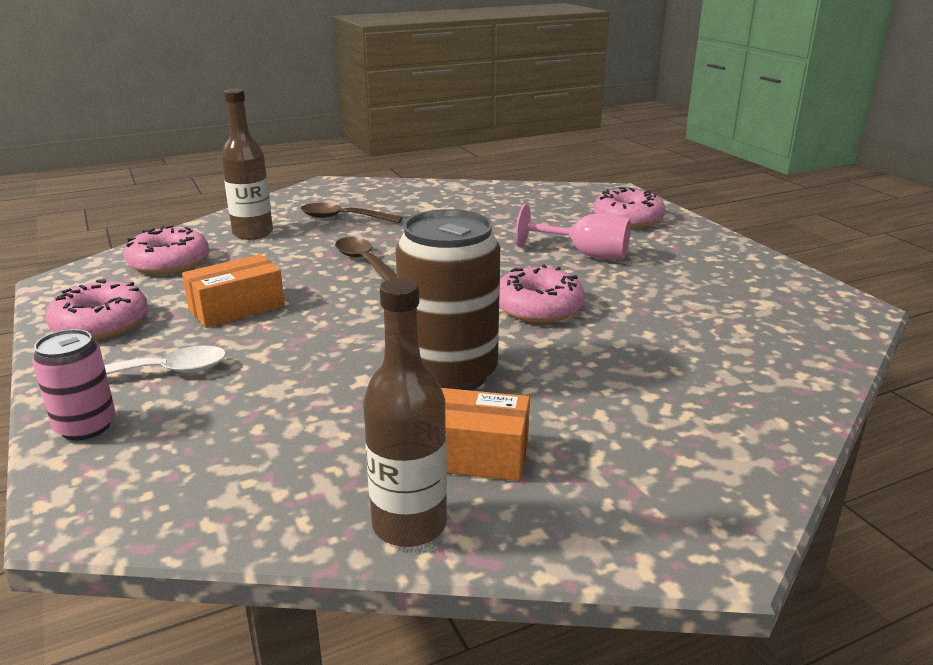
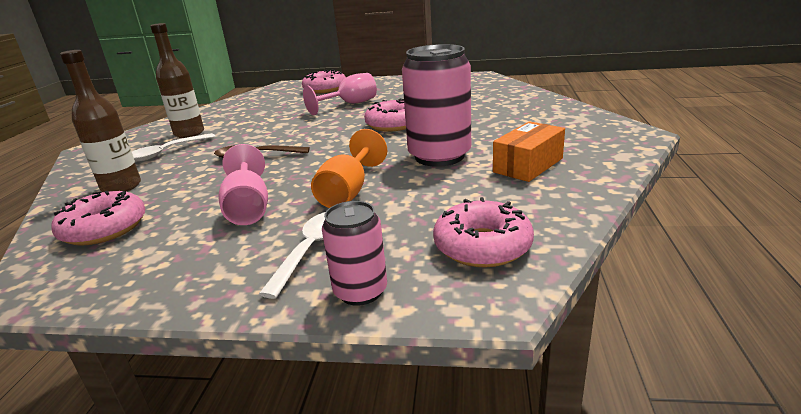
camera: 55 degrees left, 0 degrees up
pink donut [45,279,148,340] -> pink donut moved to [433,197,534,267]
orange box [182,254,285,328] -> pink goblet [219,144,268,225]
brown spoon [301,203,403,223] -> white spoon [132,133,216,161]
brown bottle [363,278,447,547] -> brown bottle moved to [150,23,204,138]
brown can [396,209,500,391] -> pink can [402,44,471,167]
none -> orange goblet [311,129,387,208]

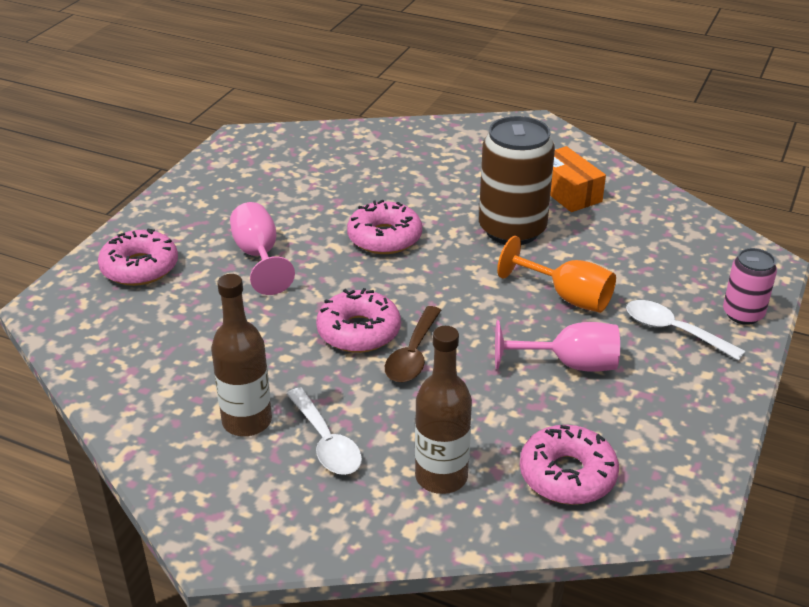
camera: 75 degrees left, 10 degrees up
pink can [402,44,471,167] -> brown can [479,116,555,245]
pink donut [433,197,534,267] -> pink donut moved to [316,288,401,353]

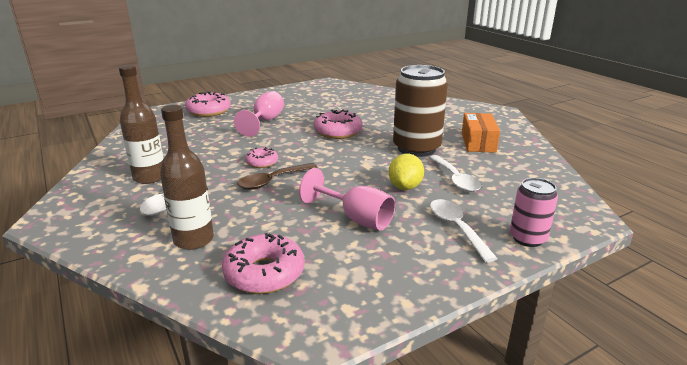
camera: 35 degrees right, 10 degrees down
pink donut [316,288,401,353] -> pink donut [245,147,278,168], size x0.59
orange goblet [497,236,616,313] -> yellow lemon [389,154,424,190]
none -> white spoon [428,155,481,192]

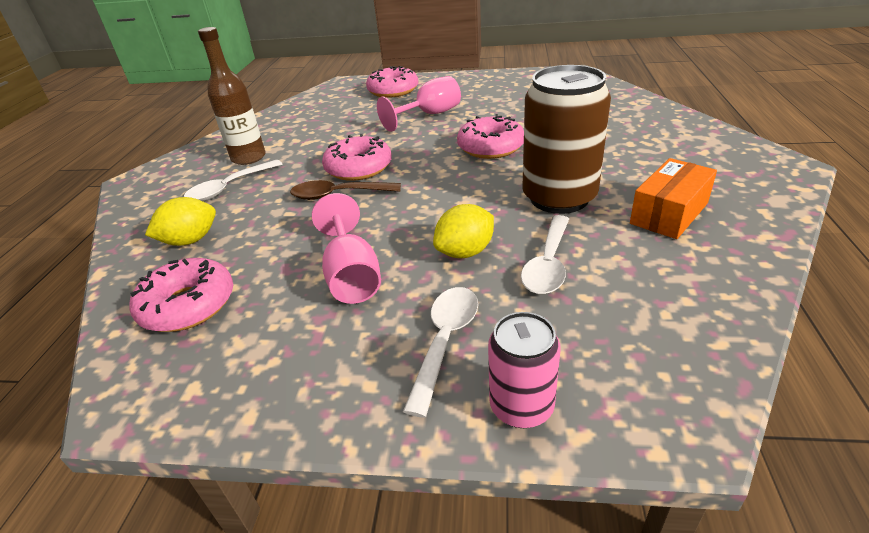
camera: 40 degrees right, 10 degrees up
brown bottle [160,105,214,250] -> yellow lemon [145,197,216,246]
pink donut [245,147,278,168] -> pink donut [322,134,392,181], size x1.69

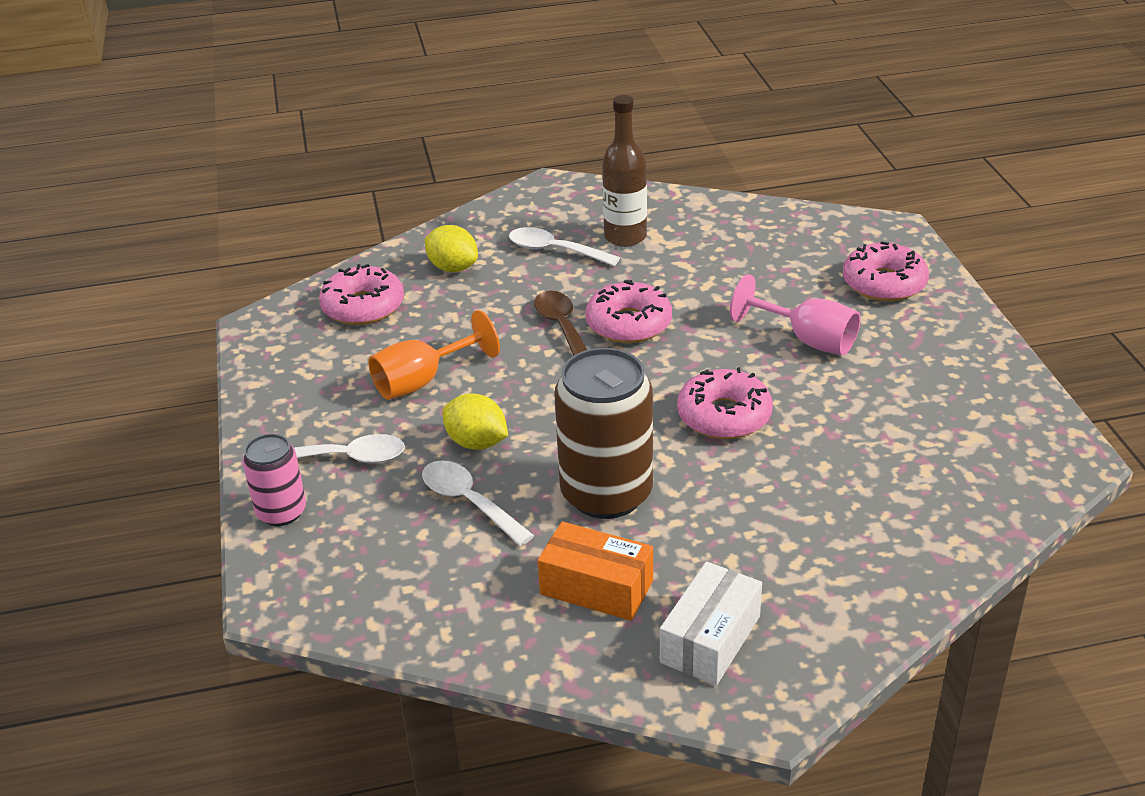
camera: 70 degrees right, 0 degrees up
pink goblet [312,193,381,304] -> orange goblet [368,310,500,400]
white spoon [521,215,569,294] -> white spoon turned 45 degrees clockwise [422,460,535,546]
none -> white box [660,561,762,685]

